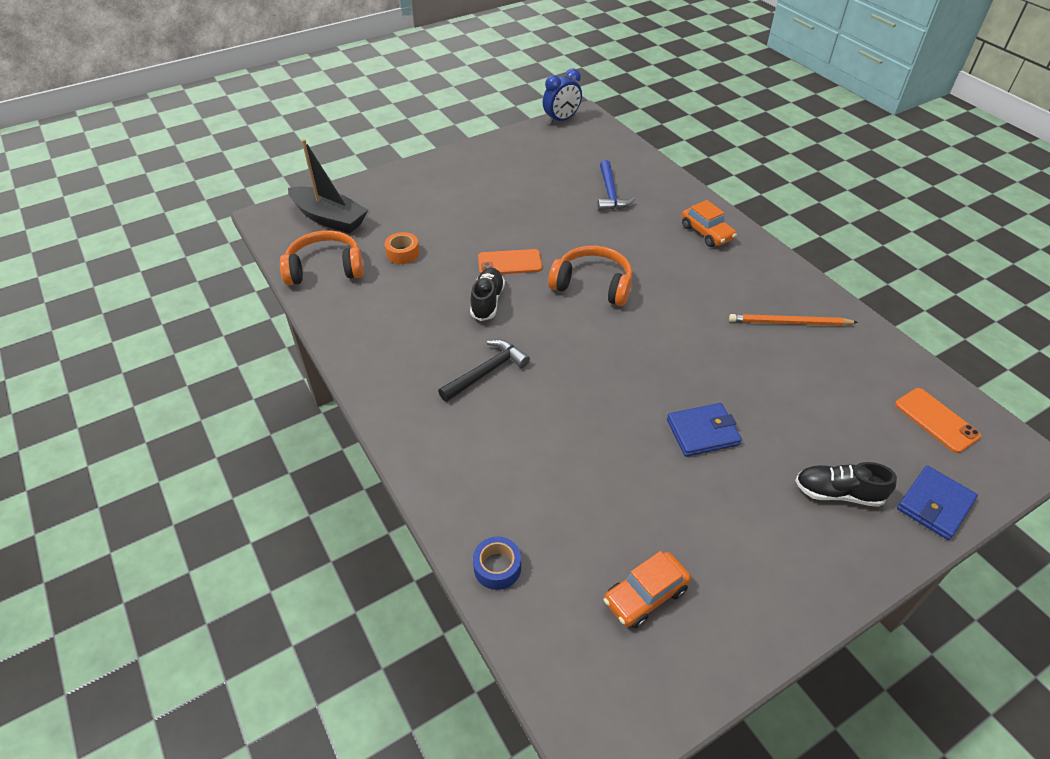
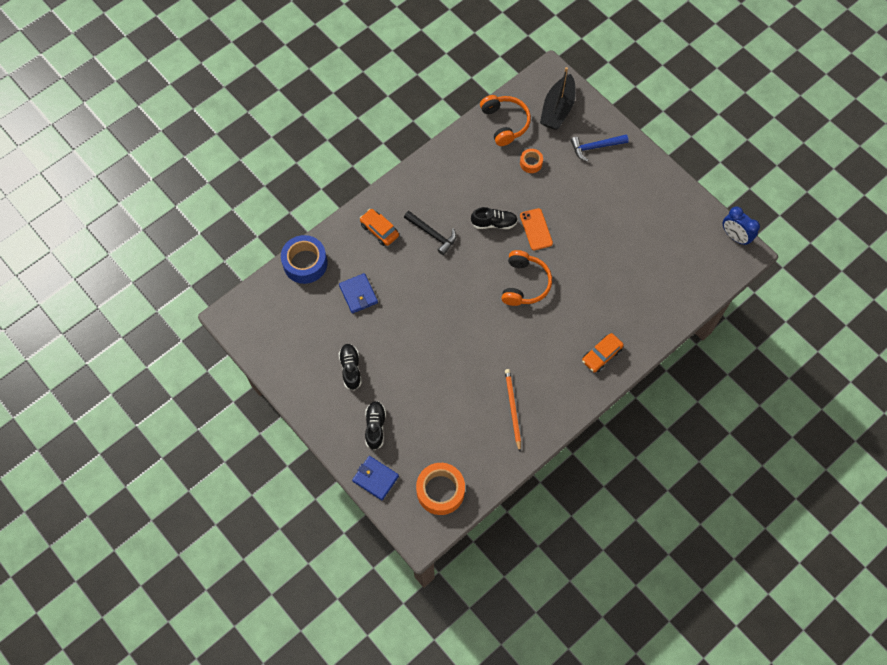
camera: 80 degrees right, 20 degrees up
blue tape [473,537,521,590] -> blue tape [281,235,328,284], size x1.89
blue hammer [597,160,635,211] -> blue hammer moved to [571,134,629,162]
orange car [604,551,691,629] -> orange car moved to [360,209,399,246]
blue wallet [667,403,742,457] -> blue wallet moved to [339,273,378,313]
orange phone [895,388,981,453] -> orange tape [416,463,465,515]
none -> black shoe [338,344,362,391]

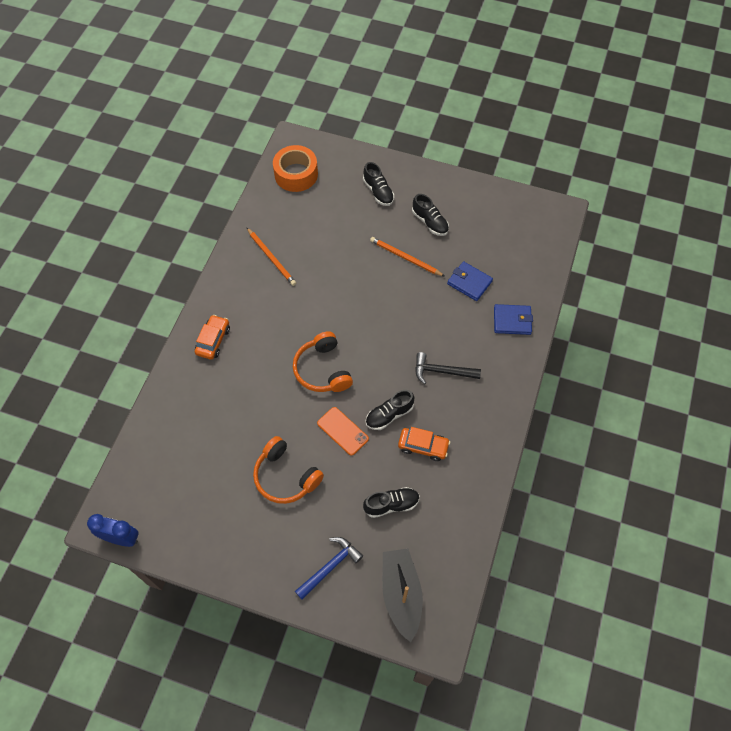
camera: 150 degrees right, 5 degrees down
blue tape [281,235,328,284] -> none
blue wallet [352,456,399,500] -> blue wallet moved to [494,304,533,335]
orange car [360,209,399,246] -> orange car moved to [398,427,450,461]
orange headphones [480,95,531,146] -> orange headphones moved to [253,436,324,504]
orange tape [520,149,543,173] -> black shoe [363,487,420,518]
none -> orange pencil [370,237,444,276]

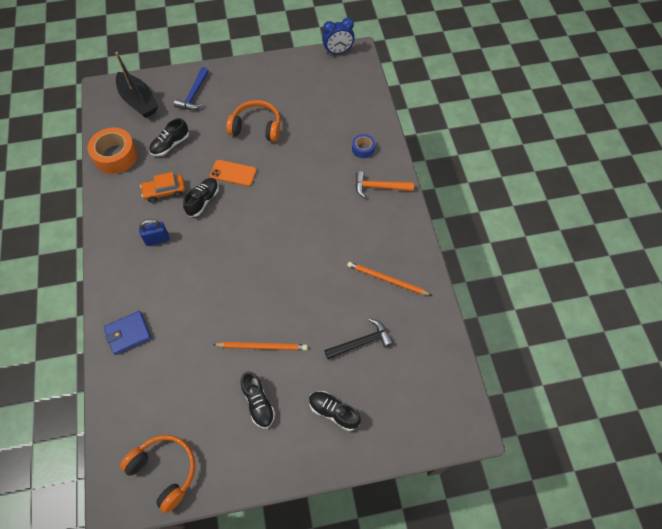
camera: 150 degrees right, 0 degrees up
orange car [195,315,230,360] -> orange hammer [356,171,414,198]
orange tape [273,145,318,192] -> orange tape moved to [88,128,138,174]
orange headphones [293,331,353,392] -> orange headphones moved to [120,435,196,513]
black shoe [412,194,449,236] -> black shoe turned 135 degrees counterclockwise [241,371,275,428]
black hammer [415,352,481,384] -> black hammer moved to [324,318,393,359]
blue wallet [447,261,493,301] -> none
none -> blue padlock [139,219,169,246]
none -> blue tape [352,134,375,158]

